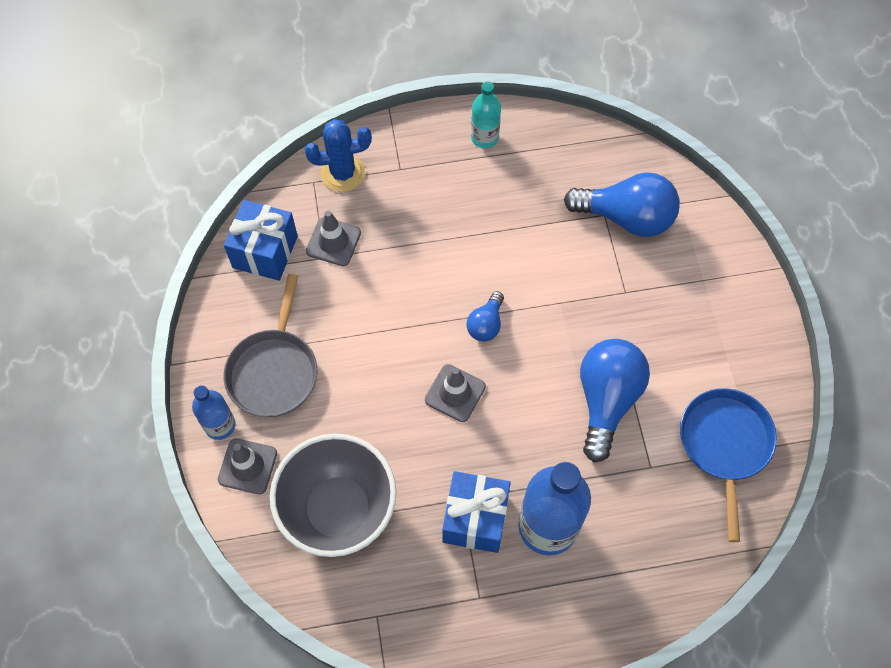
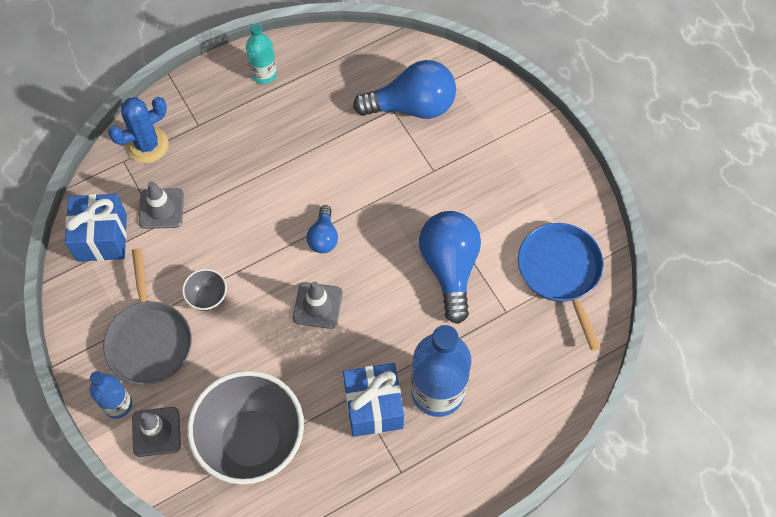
camera: 20 degrees left, 0 degrees up
none -> grey bowl [182,269,227,311]

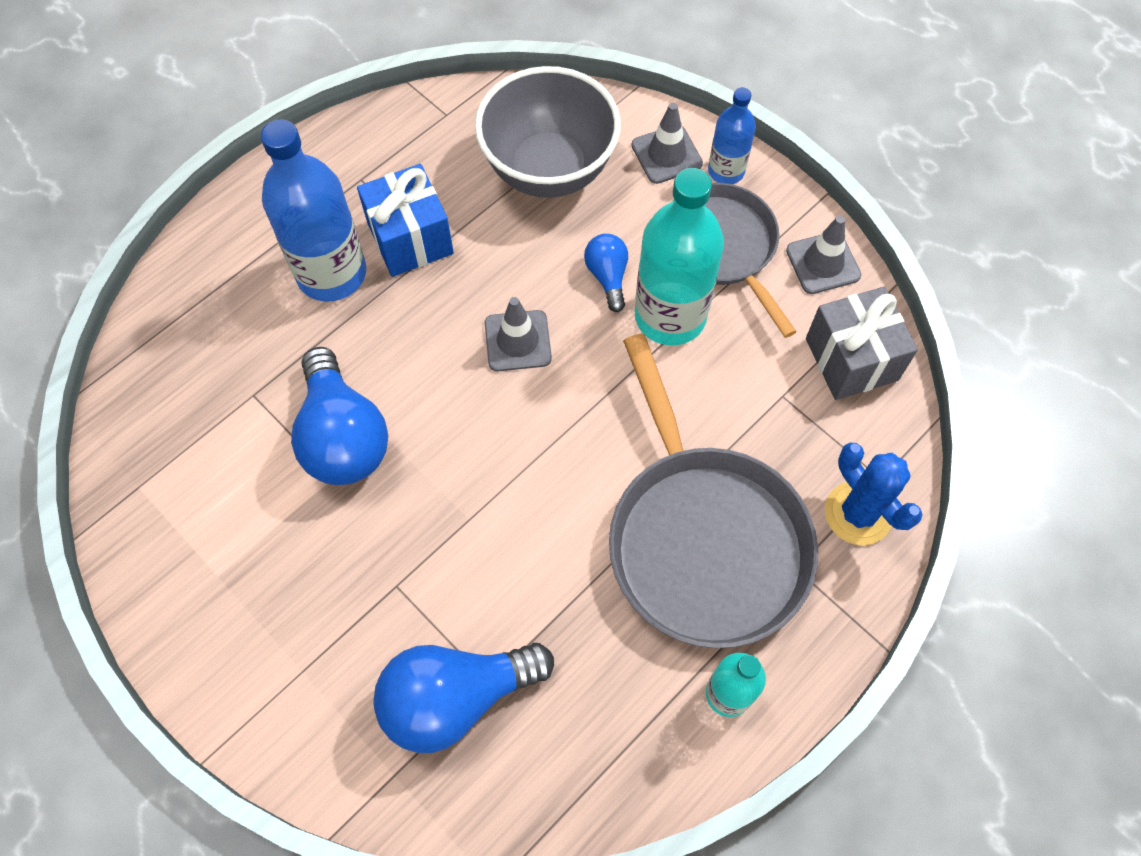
camera: 165 degrees right, 0 degrees up
blue gift [65,194,127,262] -> grey gift [806,287,918,400]
blue cactus [108,97,169,163] -> blue cactus turned 75 degrees counterclockwise [825,443,923,545]
grey traffic cone [139,181,184,229] -> grey traffic cone moved to [786,216,861,294]
grey bowl [182,269,227,311] -> turquoise bottle [635,168,724,345]
blue light bulb [307,205,338,253] -> blue light bulb moved to [584,234,628,312]
blue pan [518,223,603,351] -> none
none -> grey pan [609,334,818,648]

